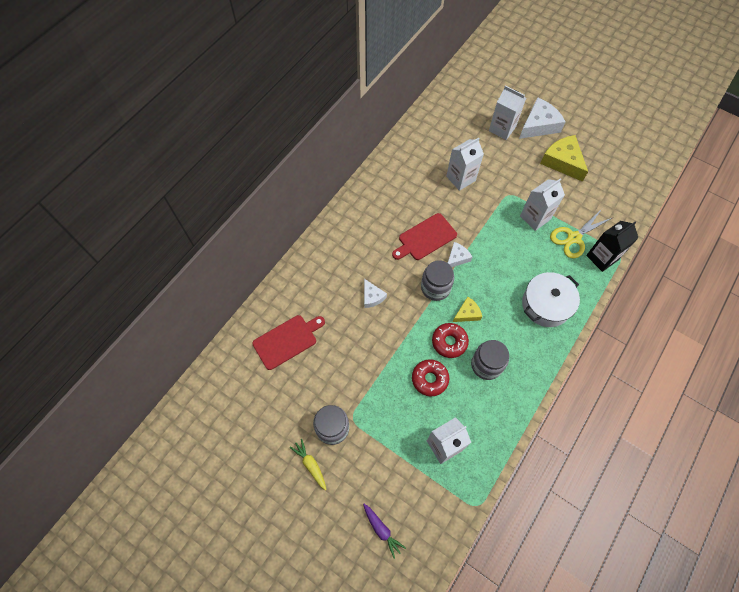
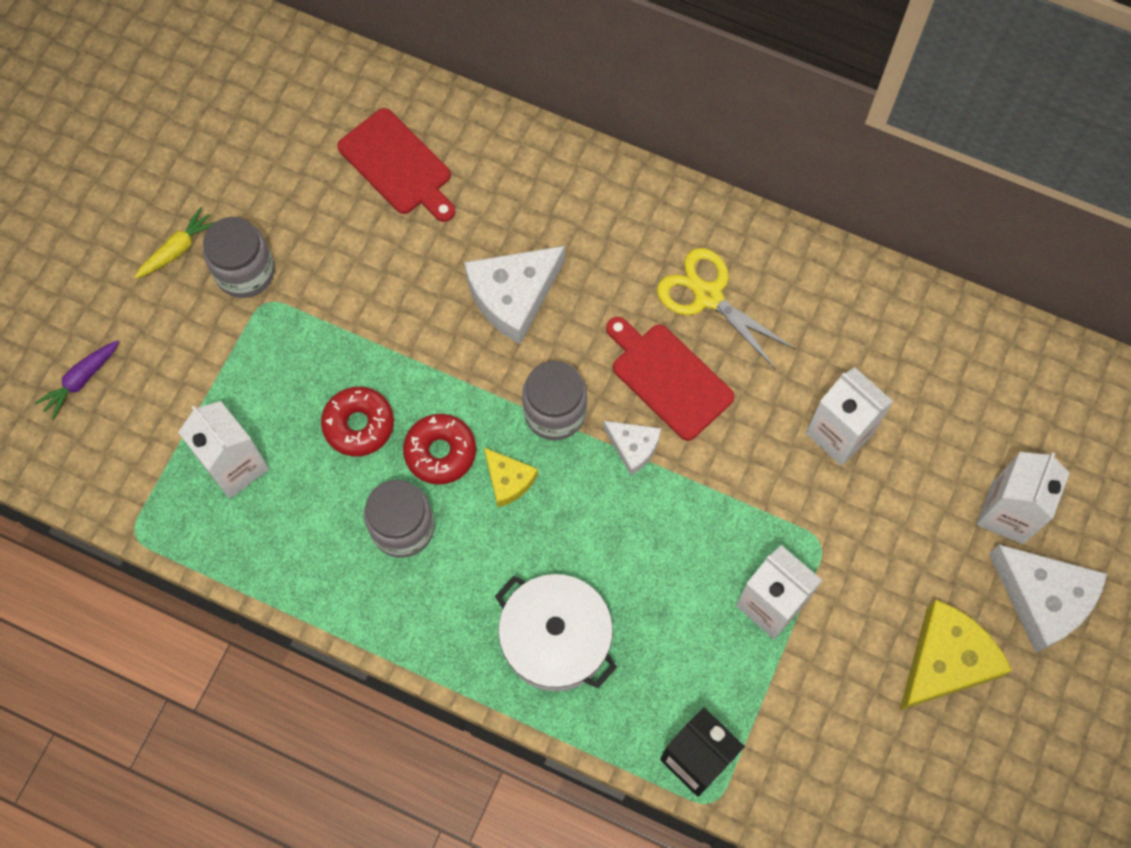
camera: 80 degrees right, 5 degrees up
white cheese [364,279,387,308] -> white cheese [464,246,565,344], size x1.80
yellow scissors [550,209,612,258] -> yellow scissors moved to [657,248,796,370]

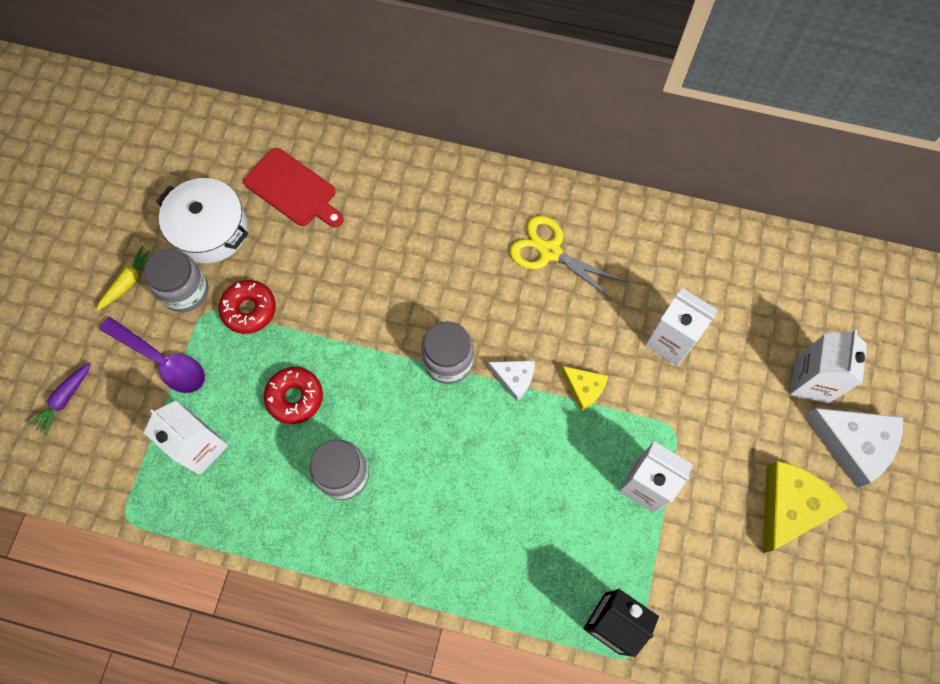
camera: 10 degrees left, 0 degrees up
red donut [403,414,476,485] -> red donut moved to [218,280,276,334]
white cheese [464,246,565,344] -> none
yellow cheese [484,447,538,507] -> yellow cheese moved to [561,366,608,411]
white pot [495,574,617,691] -> white pot moved to [156,178,248,263]
red cutting board [606,317,735,441] -> none
none -> purple spoon [100,317,205,393]

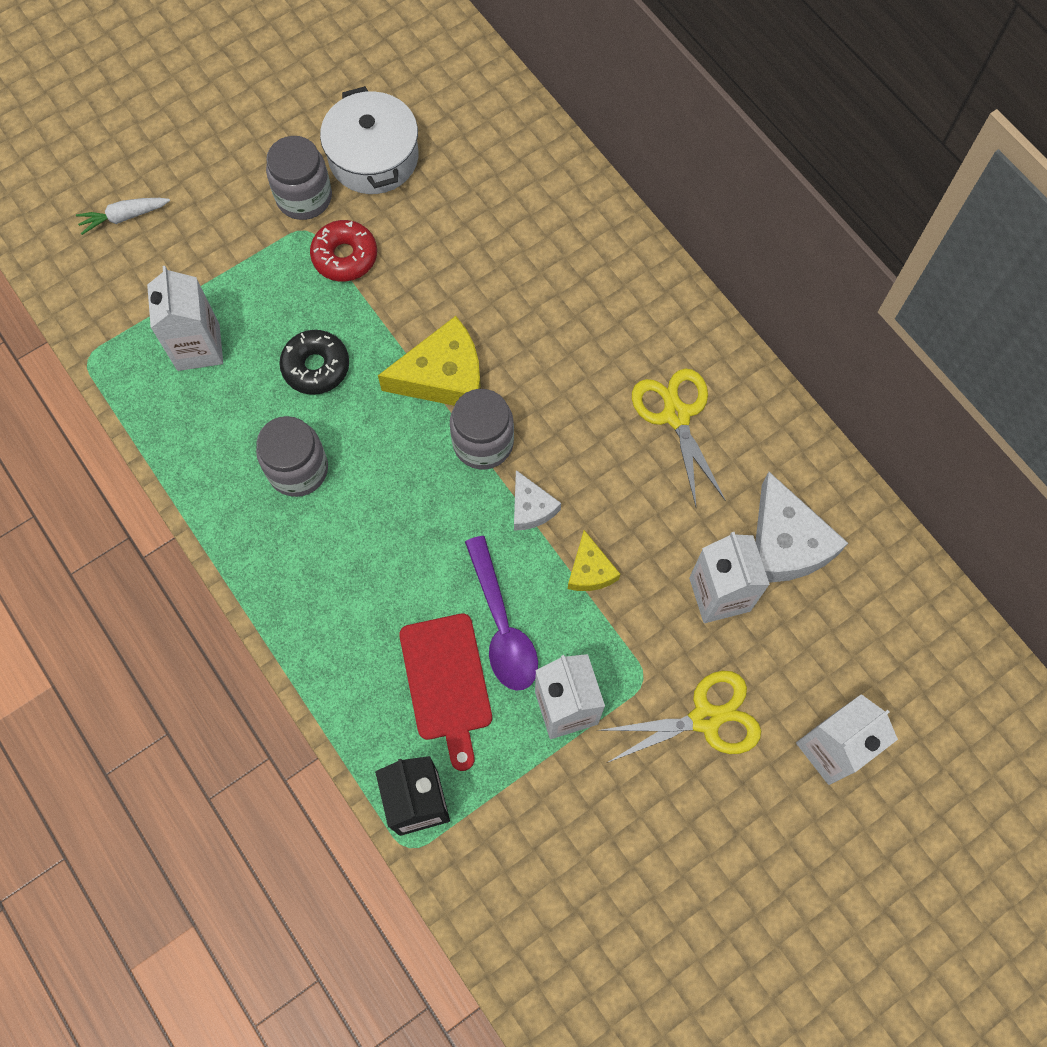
camera: 40 degrees right, 0 degrees up
purple carrot [28,362,91,435] -> white carrot [76,198,170,235]
yellow carrot [96,246,150,311] -> none
purple spoon [100,317,205,393] -> purple spoon moved to [465,536,538,691]
red cutting board [243,148,344,228] -> red cutting board moved to [399,614,492,771]
red donut [264,367,323,424] -> black donut [279,330,349,395]
yellow cheese [763,461,848,553] -> yellow cheese moved to [378,316,481,406]
white cheese [804,408,903,488] -> white cheese moved to [755,472,848,583]
none -> yellow scissors [597,671,761,763]

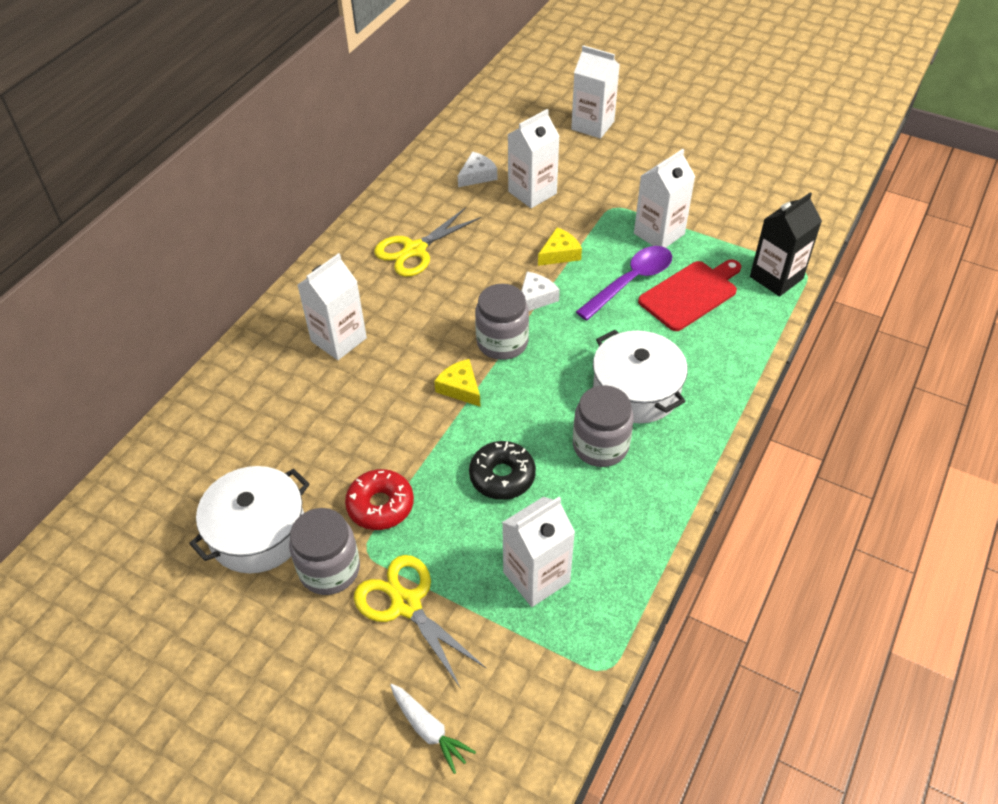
camera: 115 degrees left, 20 degrees down
yellow cheese [378,316,481,406] -> yellow cheese [434,359,481,407], size x0.55
yellow scissors [597,671,761,763] -> yellow scissors moved to [354,555,486,689]
white cheese [755,472,848,583] -> white cheese [458,152,497,187], size x0.55
none -> white carton [298,253,367,360]
none -> white pot [593,330,688,423]

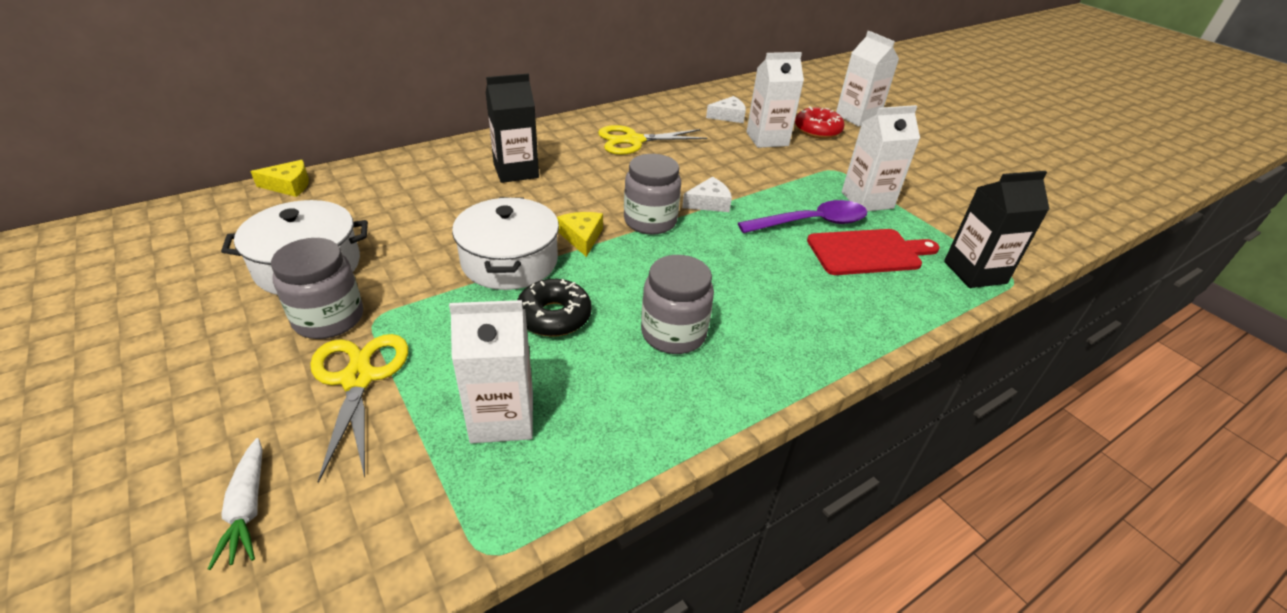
camera: 25 degrees right, 10 degrees down
white carton [298,253,367,360] -> black carton [486,74,539,183]
red donut [345,469,414,530] -> red donut moved to [795,106,844,139]
yellow cheese [538,227,582,266] -> yellow cheese moved to [250,160,309,197]
white pot [593,330,688,423] -> white pot moved to [452,197,559,290]

